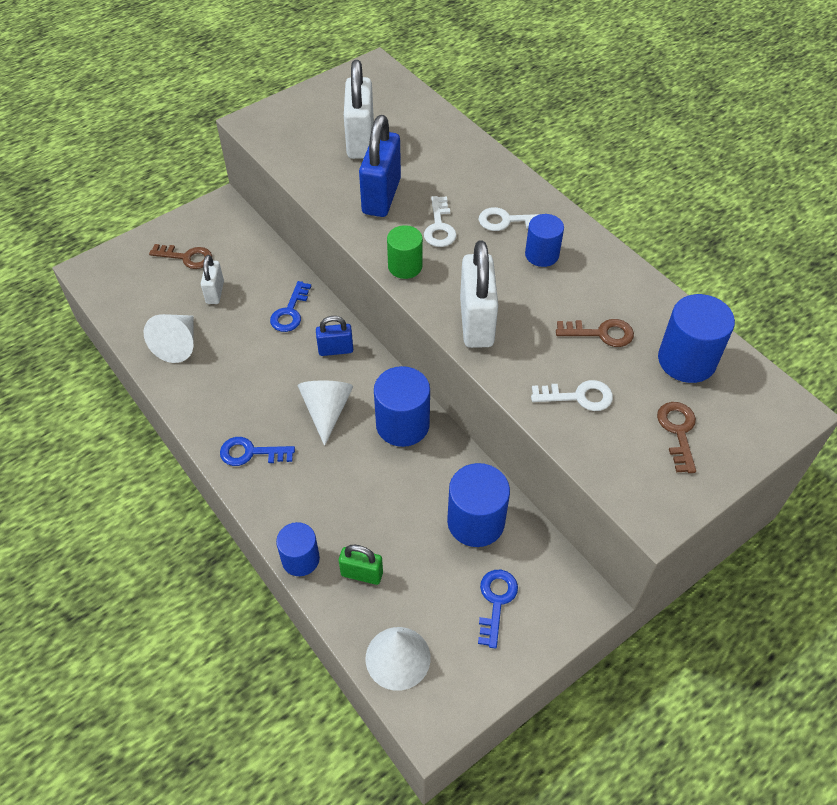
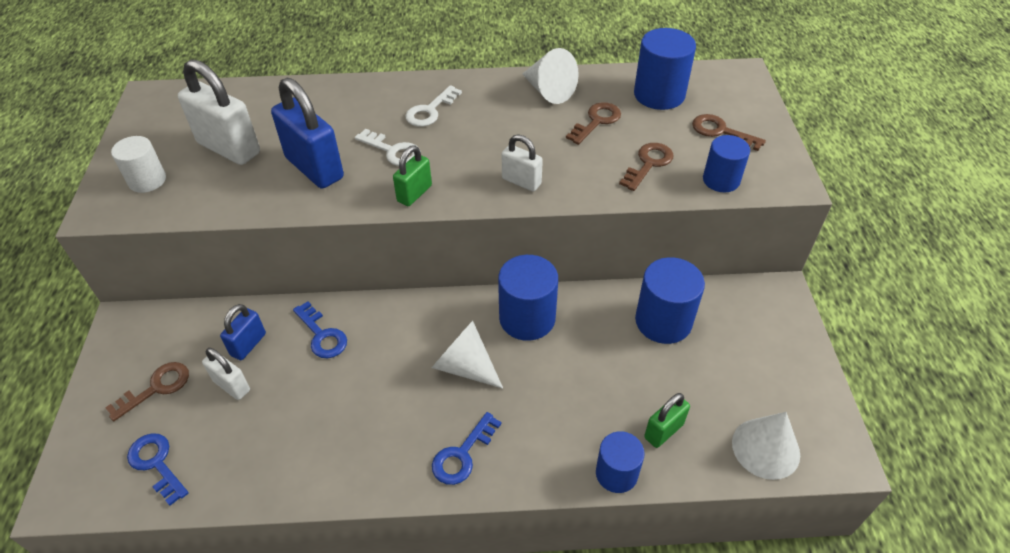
camera: 55 degrees left, 5 degrees down
white cone [144,314,193,363] -> white cone moved to [522,48,579,104]
blue padlock [316,316,353,356] -> blue padlock moved to [220,304,266,360]
green cylinder [387,225,423,279] -> green padlock [393,145,432,206]
white padlock [460,240,498,348] -> white padlock [502,135,543,191], size x0.55
blue key [478,570,518,649] -> blue key moved to [127,433,189,506]
blue cylinder [525,214,564,267] -> blue cylinder moved to [703,135,750,192]
white key [531,380,613,411] -> brown key [619,143,673,191]
none -> white cylinder [111,136,166,193]

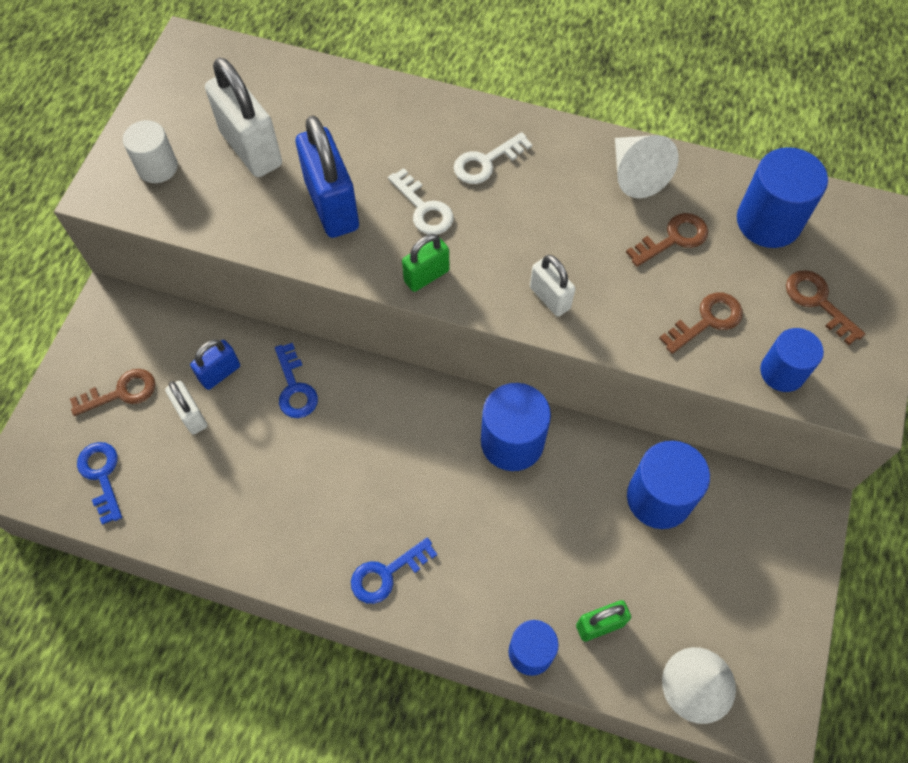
camera: 20 degrees right, 15 degrees up
white cone [432,321,503,389] -> none

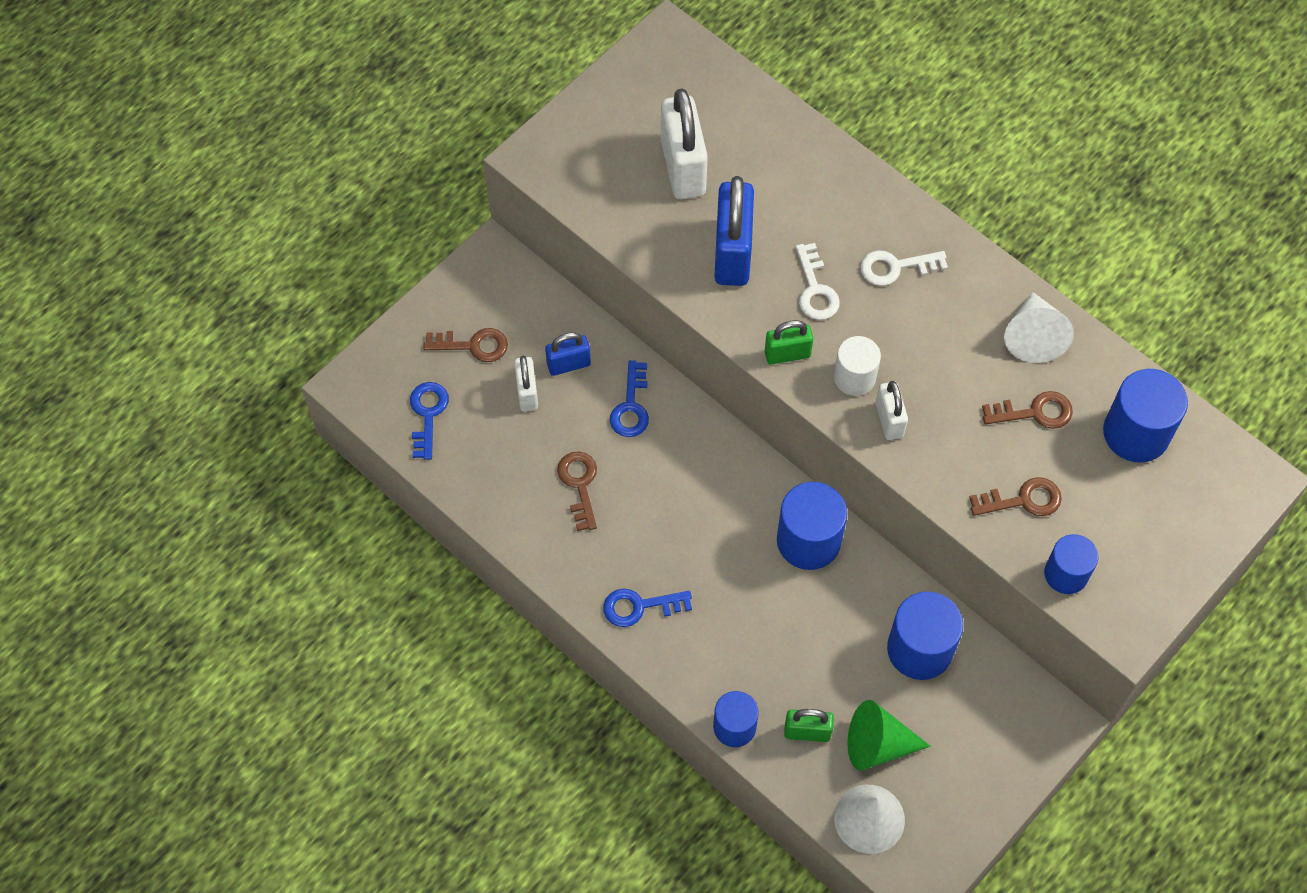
camera: 25 degrees right, 0 degrees up
white cylinder [123,120,178,183] -> white cylinder moved to [834,336,881,396]
brown key [786,270,865,345] -> brown key moved to [557,452,597,531]
none -> green cone [848,700,931,770]

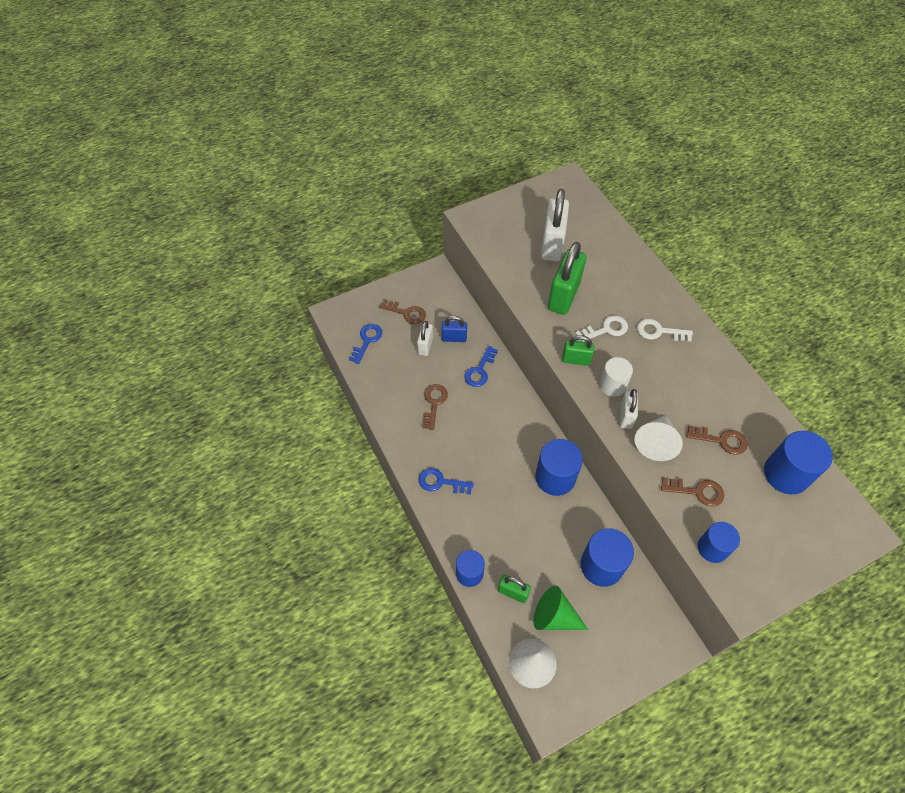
camera: 20 degrees right, 5 degrees down
blue padlock [714,176,754,286] -> green padlock [548,242,586,315]
white key [796,243,840,320] -> white key turned 120 degrees counterclockwise [575,315,628,342]
white cone [1004,292,1074,363] -> white cone moved to [634,415,683,461]

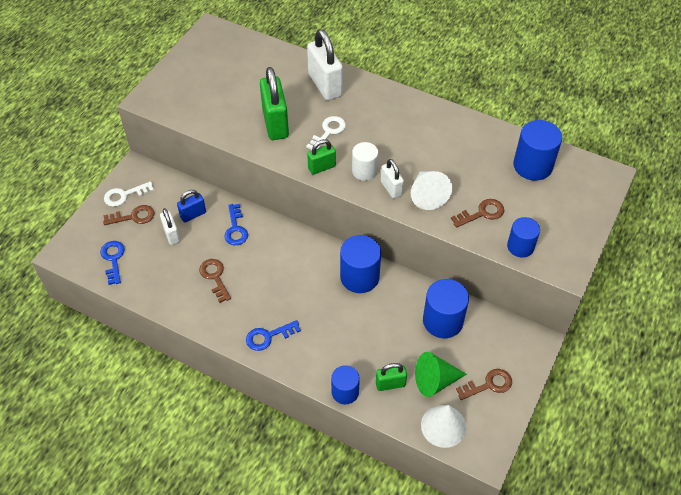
camera: 35 degrees left, 5 degrees down
white padlock [541,189,569,262] -> white padlock moved to [307,29,343,101]
white key [637,319,693,342] -> white key moved to [104,181,154,207]
brown key [686,425,748,455] -> brown key moved to [456,369,512,400]

